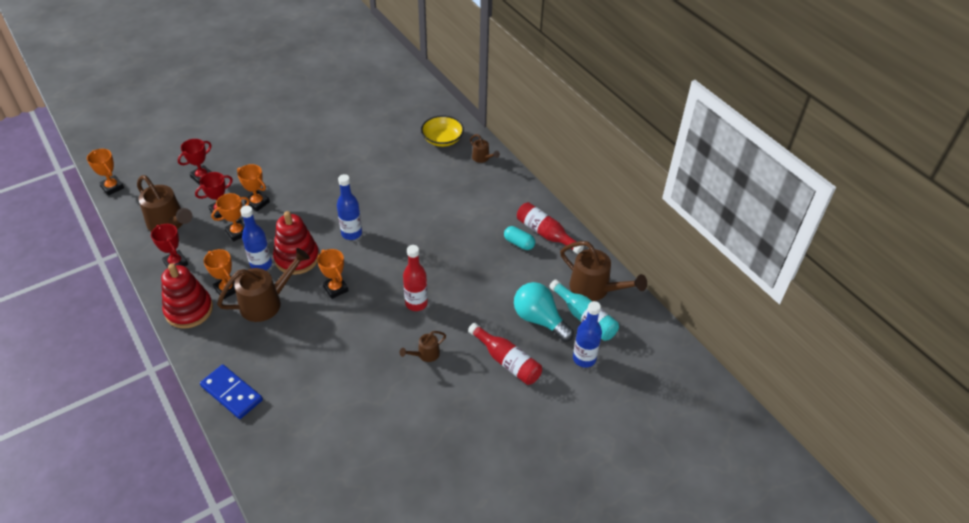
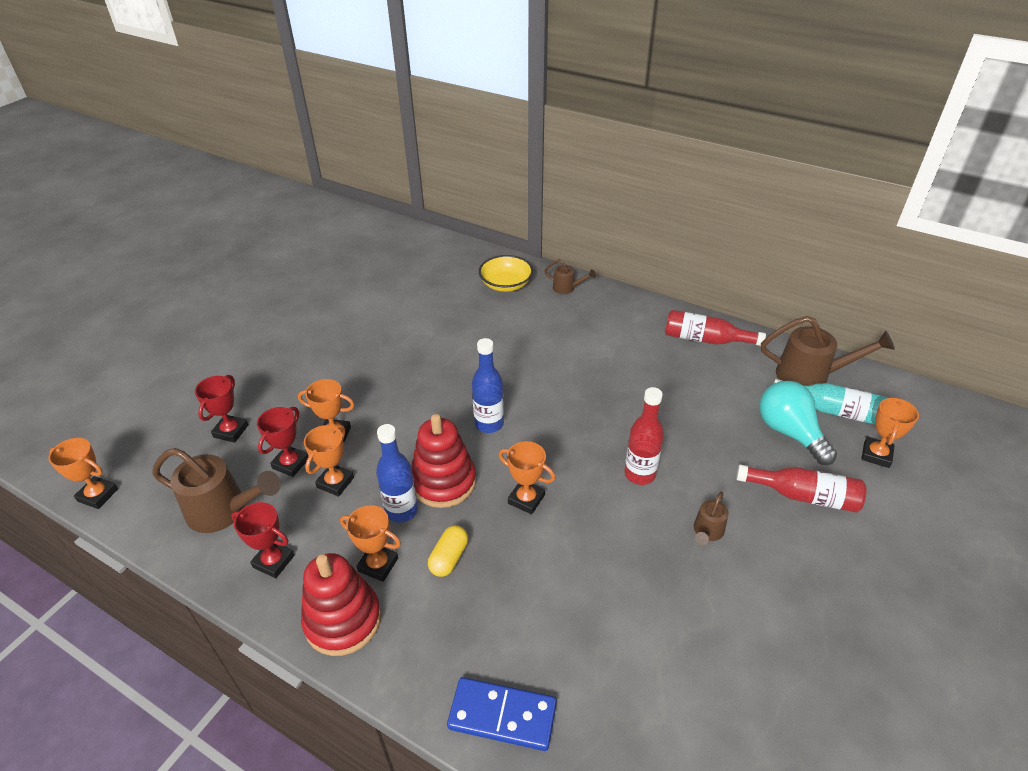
camera: 25 degrees left, 5 degrees down
brown watering can [217,248,310,322] -> yellow capsule [428,525,468,577]
turquoise capsule [504,226,535,250] -> none
turquoise light bulb [514,282,574,342] -> turquoise light bulb turned 45 degrees clockwise [759,381,837,465]
blue bottle [573,301,602,368] -> orange trophy [862,397,919,468]

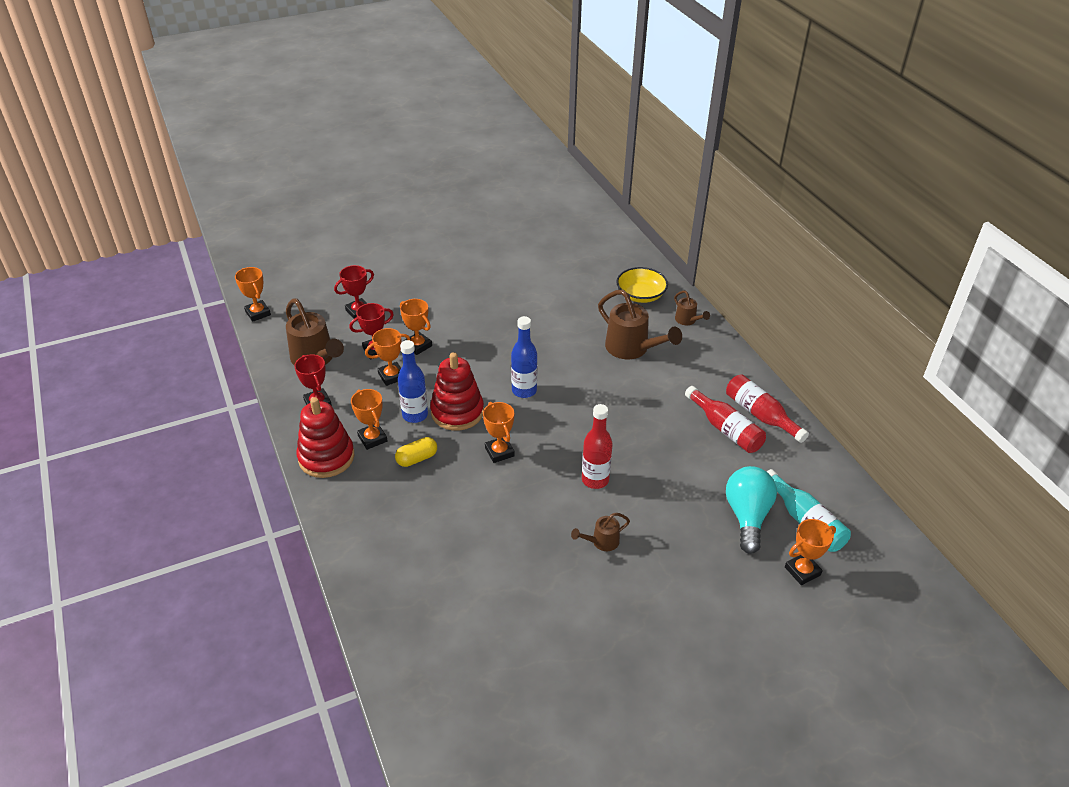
camera: 35 degrees right, 0 degrees up
blue domino [447,677,557,751] -> none
red bottle [736,464,867,513] -> red bottle moved to [685,386,766,453]
brown watering can [761,316,895,386] -> brown watering can moved to [598,290,682,359]

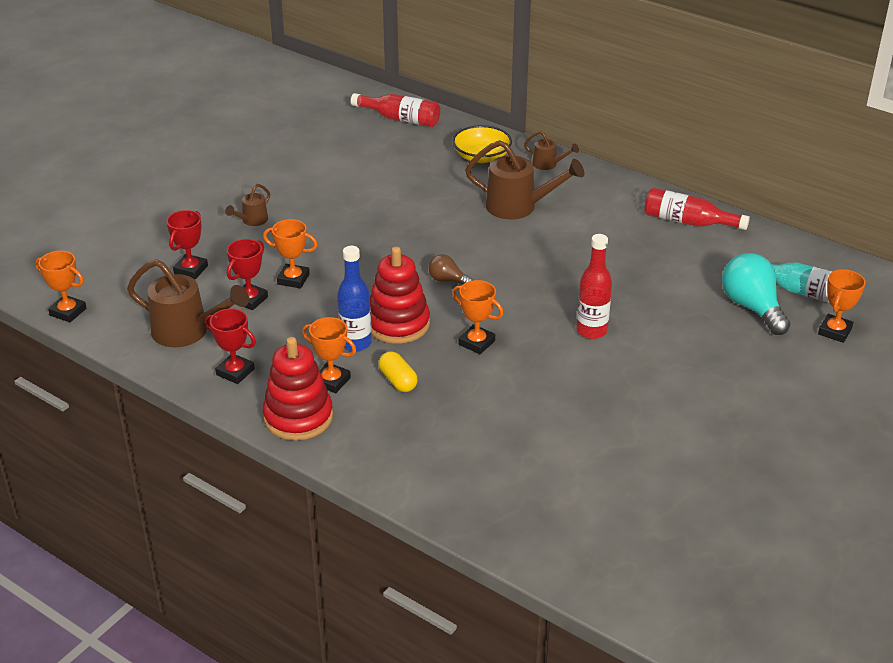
camera: 30 degrees left, 5 degrees down
orange trophy [365,328,410,386] -> none
yellow capsule [395,437,437,467] -> yellow capsule turned 60 degrees counterclockwise [378,351,418,392]
blue bottle [511,316,537,398] -> brown light bulb [428,254,474,285]
brown watering can [571,513,630,551] -> brown watering can moved to [225,184,270,226]
red bottle [685,386,766,453] -> red bottle moved to [351,93,440,127]

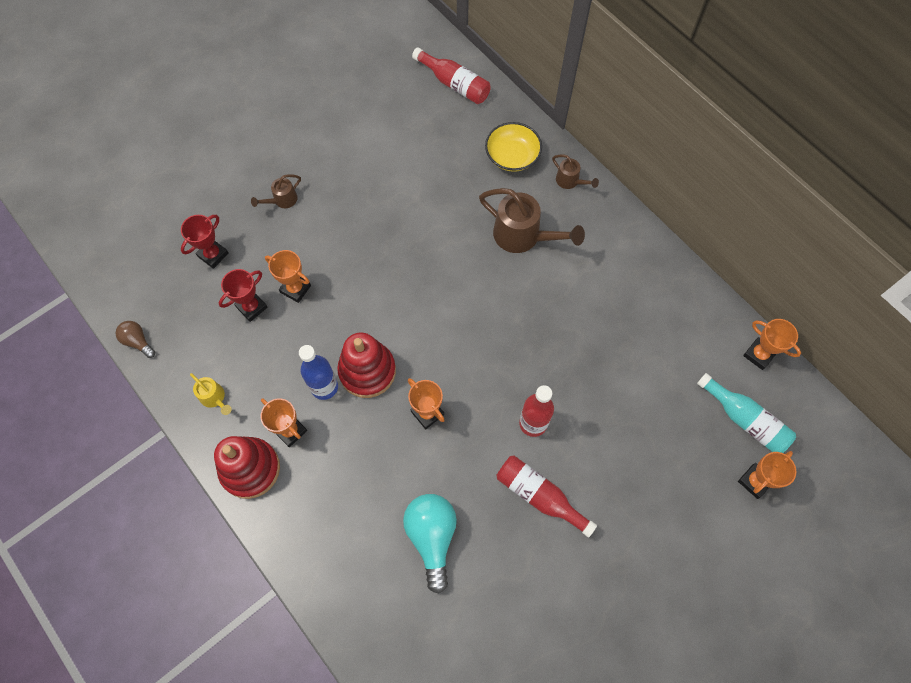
camera: 15 degrees right, 30 degrees up
orange trophy [35,251,86,322] -> orange trophy moved to [743,319,801,370]
brown watering can [127,259,249,347] -> none
red trophy [205,308,256,384] -> yellow watering can [190,373,232,415]
yellow capsule [378,351,418,392] -> none
brown light bulb [428,254,474,285] -> brown light bulb moved to [115,321,155,358]
red bottle [644,188,750,230] -> red bottle moved to [496,456,597,537]
turquoise light bulb [722,253,790,335] -> turquoise light bulb moved to [403,494,457,593]

